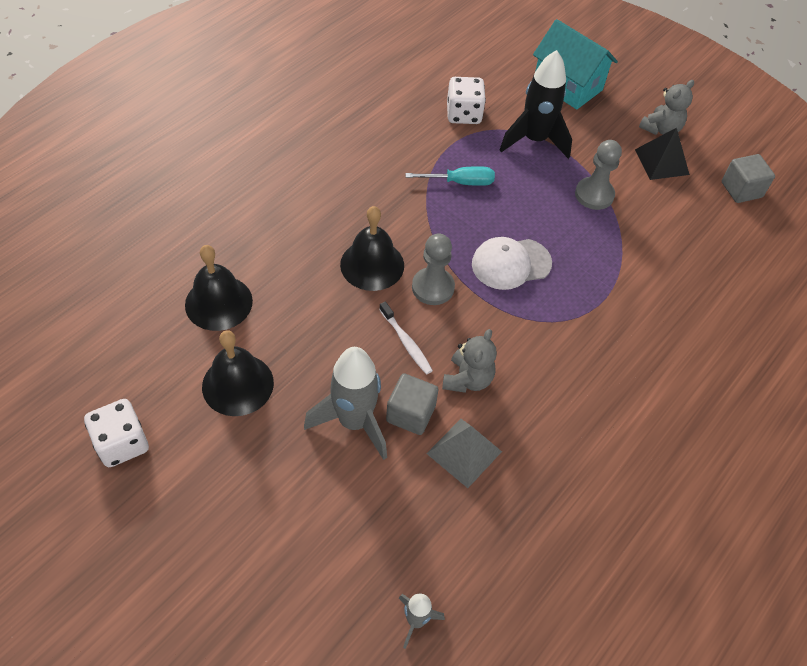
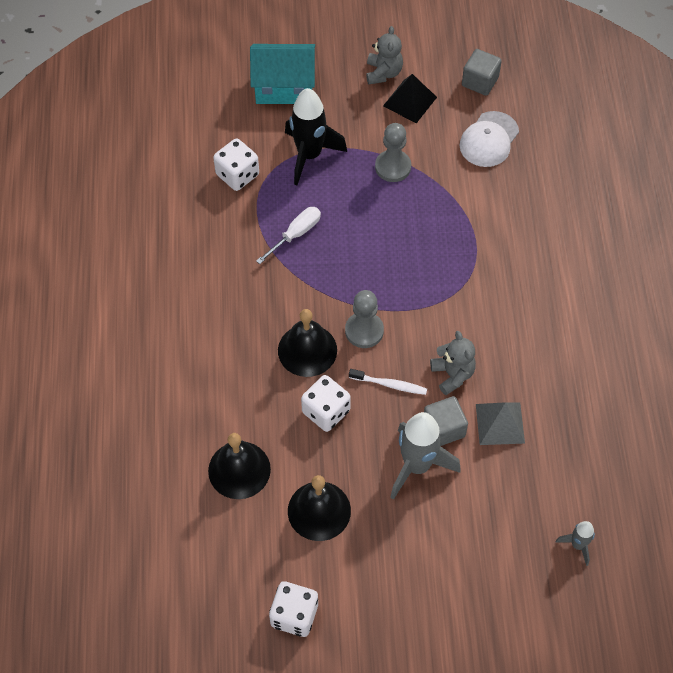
camera: 40 degrees left, 5 degrees up
turquoise screwdriver [405,166,495,186] -> white screwdriver [256,207,321,264]
white cap [472,237,552,290] -> white cap moved to [459,111,519,167]
none -> white dice [301,375,351,432]

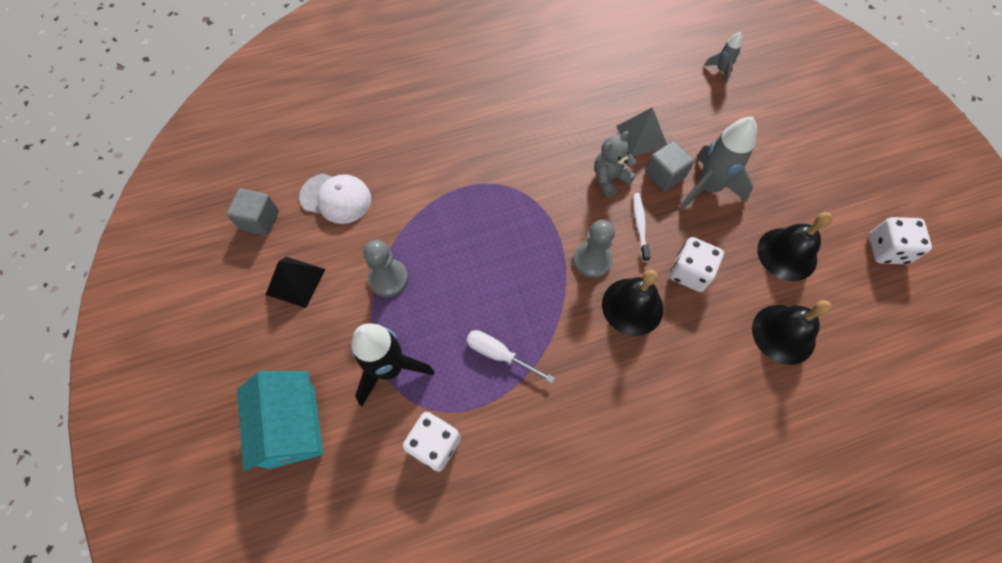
camera: 105 degrees left, 5 degrees up
grey teddy bear [366,26,403,84] -> none

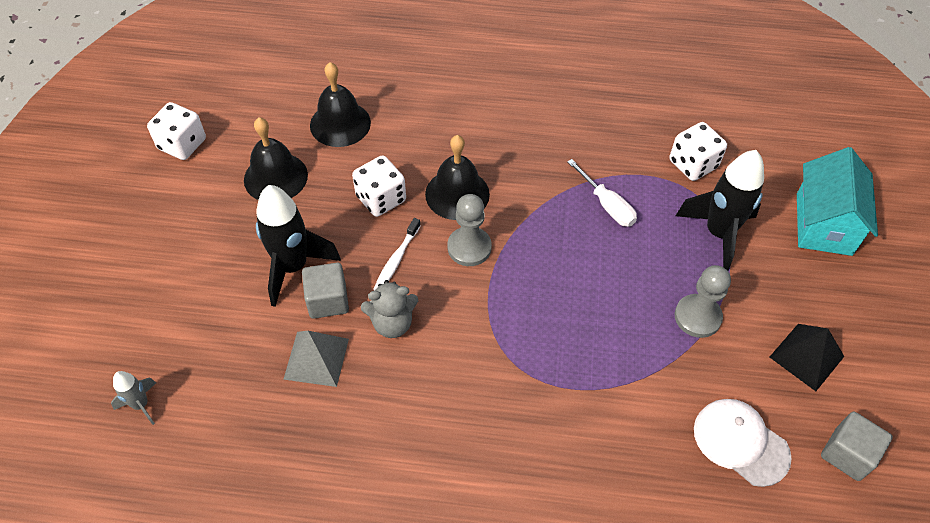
camera: 155 degrees left, 10 degrees down
grey rocket [680,116,757,210] -> black rocket [256,185,341,307]

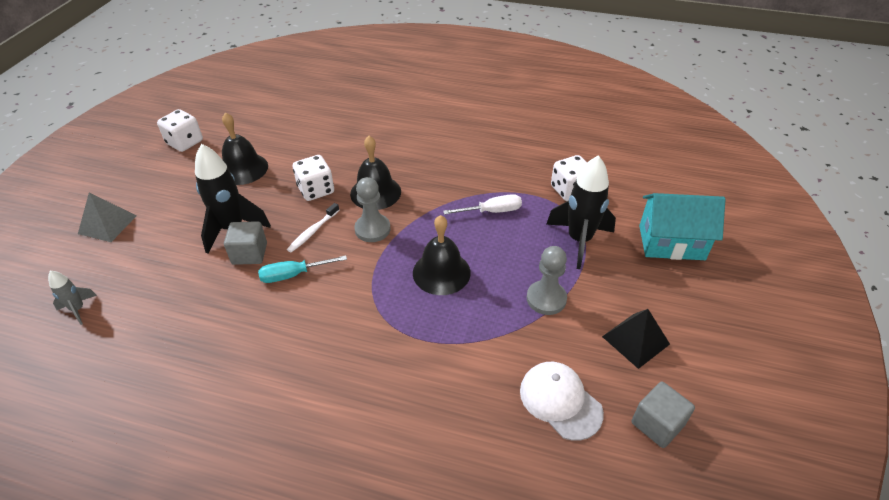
camera: 10 degrees right, 10 degrees down
grey pyramid [283,331,349,387] -> grey pyramid moved to [78,192,137,242]
black bell [310,62,371,147] -> black bell moved to [413,215,471,295]
grey teddy bear [361,280,418,338] -> turquoise screwdriver [258,255,347,283]
white screwdriver [567,159,637,227] -> white screwdriver turned 75 degrees counterclockwise [443,194,522,215]
turquoise house [797,147,878,256] -> turquoise house turned 75 degrees clockwise [639,193,726,260]

